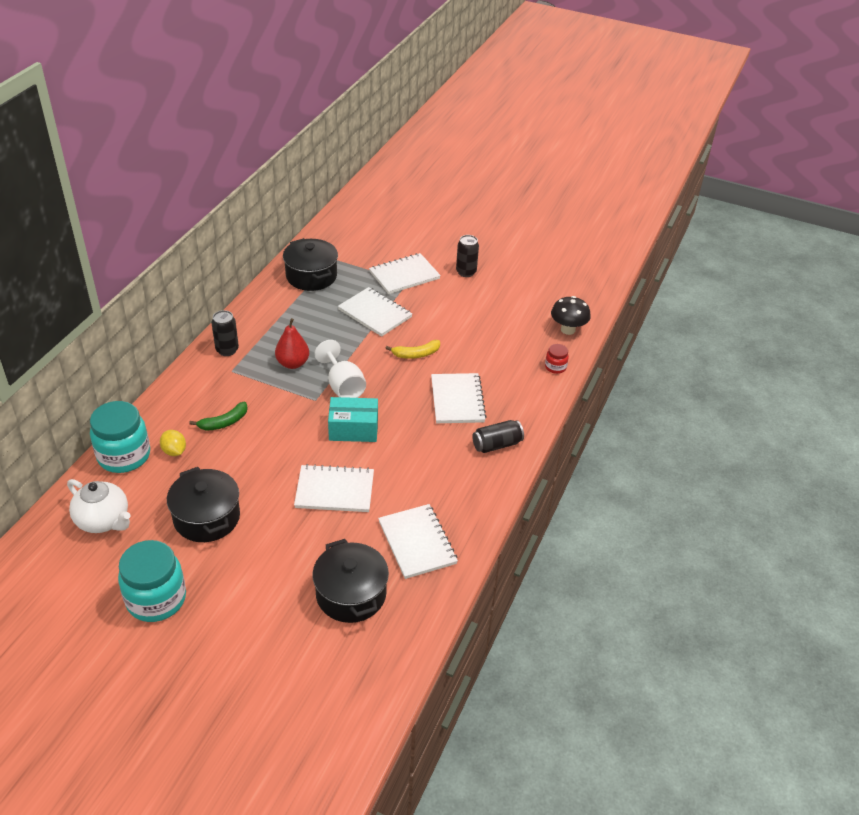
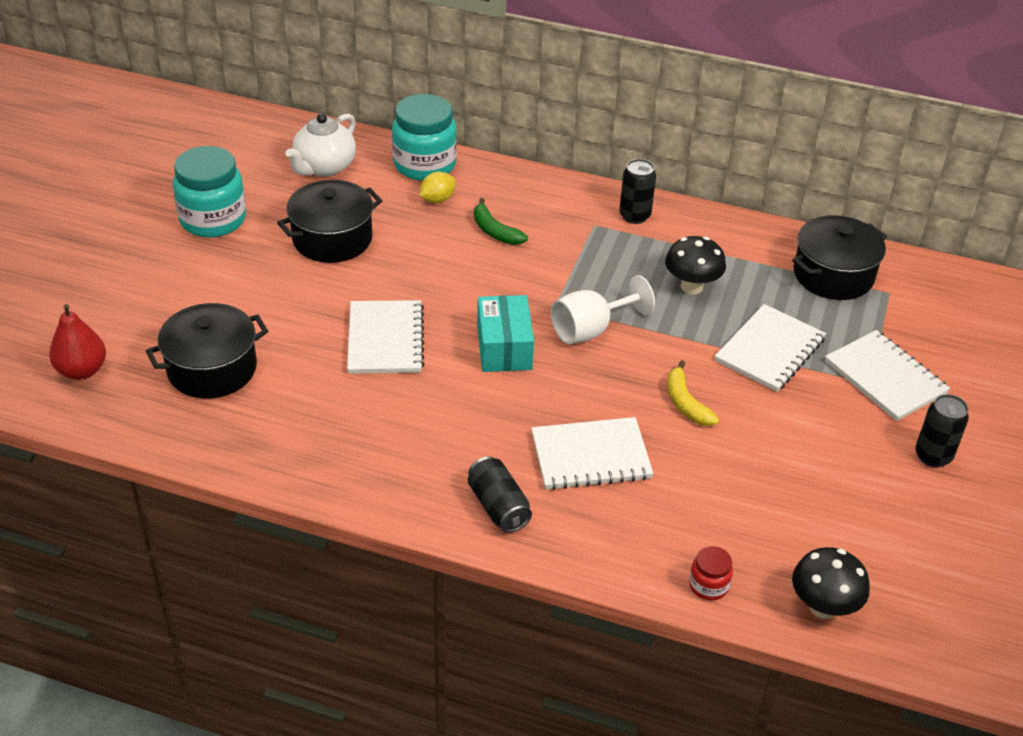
camera: 85 degrees right, 0 degrees up
red pear [275,318,309,369] -> red pear moved to [49,304,106,380]
white notebook [378,504,458,579] -> none
none -> black mushroom [665,236,726,294]

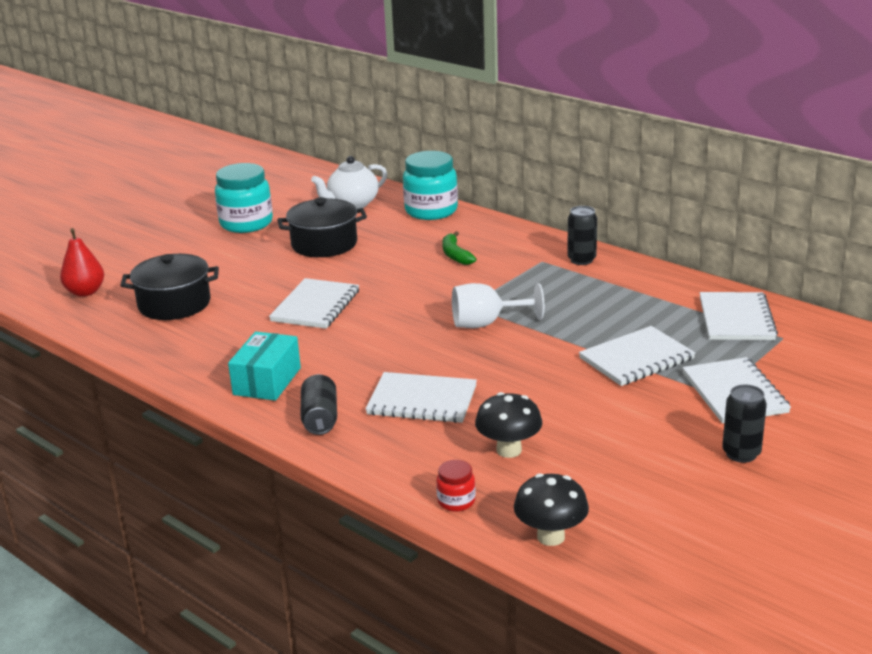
camera: 25 degrees right, 15 degrees down
yellow lemon [419,172,456,203] -> none
turquoise box [477,295,534,372] -> turquoise box moved to [228,332,301,401]
black mushroom [665,236,726,294] -> black mushroom moved to [475,392,543,458]
yellow banana [667,360,719,426] -> none
black pot [792,215,887,300] -> white notebook [700,292,778,340]

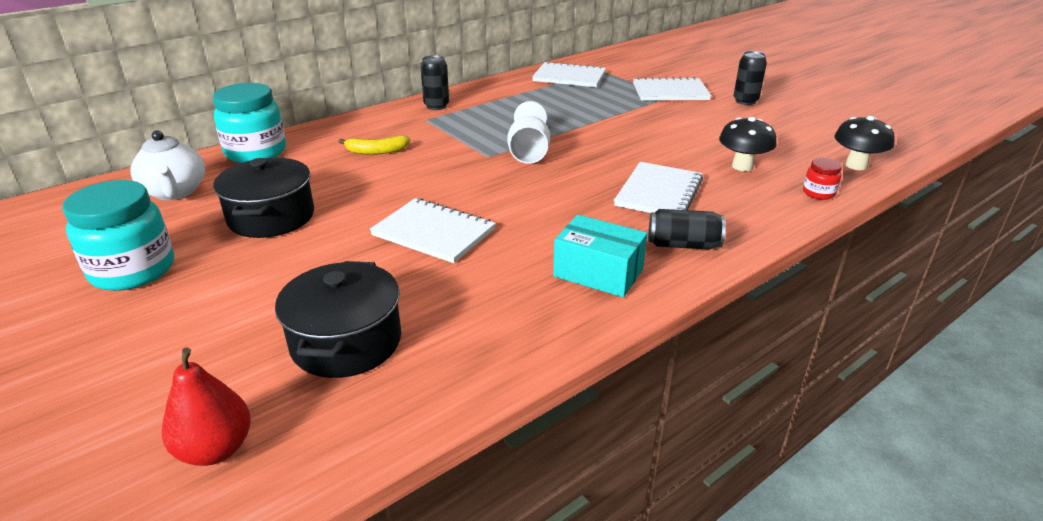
camera: 80 degrees left, 5 degrees up
green banana [442,231,476,265] -> yellow banana [338,136,411,155]
white notebook [579,326,695,386] -> none

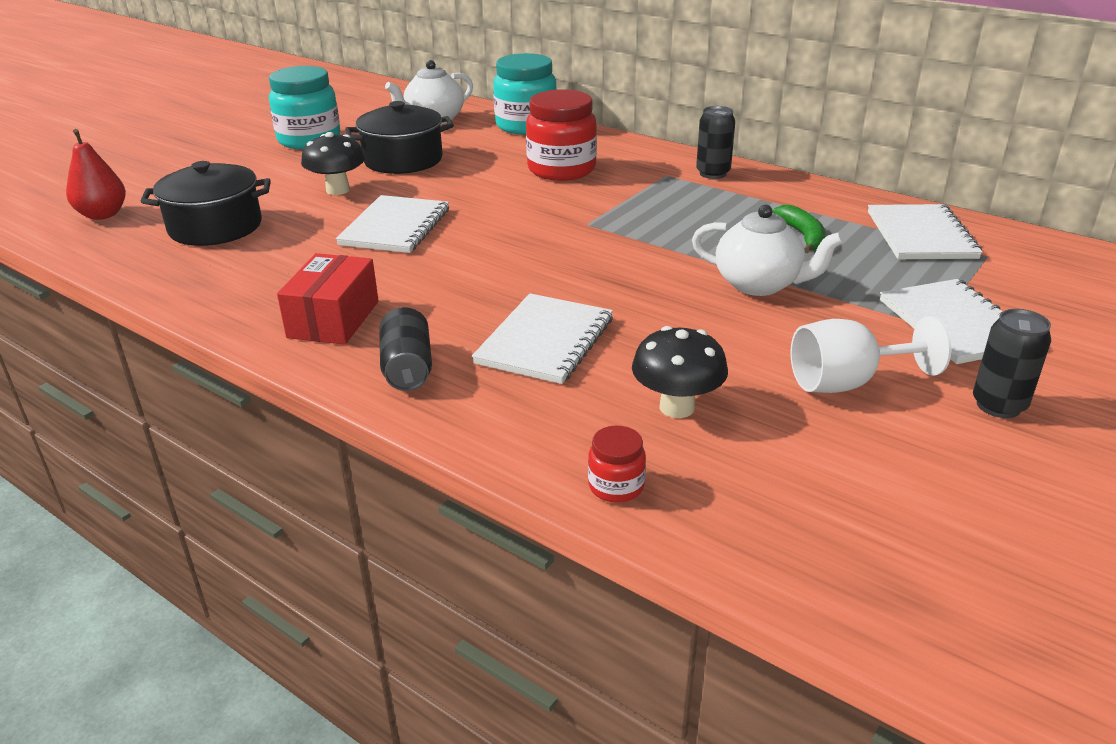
camera: 75 degrees right, 0 degrees up
yellow banana [338,136,411,155] -> red jar [526,89,597,181]
white goblet [507,101,550,164] -> white goblet moved to [790,316,951,393]
turquoise box [553,215,647,297] -> red box [277,253,379,345]
white notebook [614,162,703,213] -> white notebook turned 75 degrees counterclockwise [472,293,613,384]
black mushroom [834,116,895,170] -> black mushroom moved to [301,132,365,195]
none -> white teapot [692,205,844,296]
none -> green banana [773,205,826,253]

